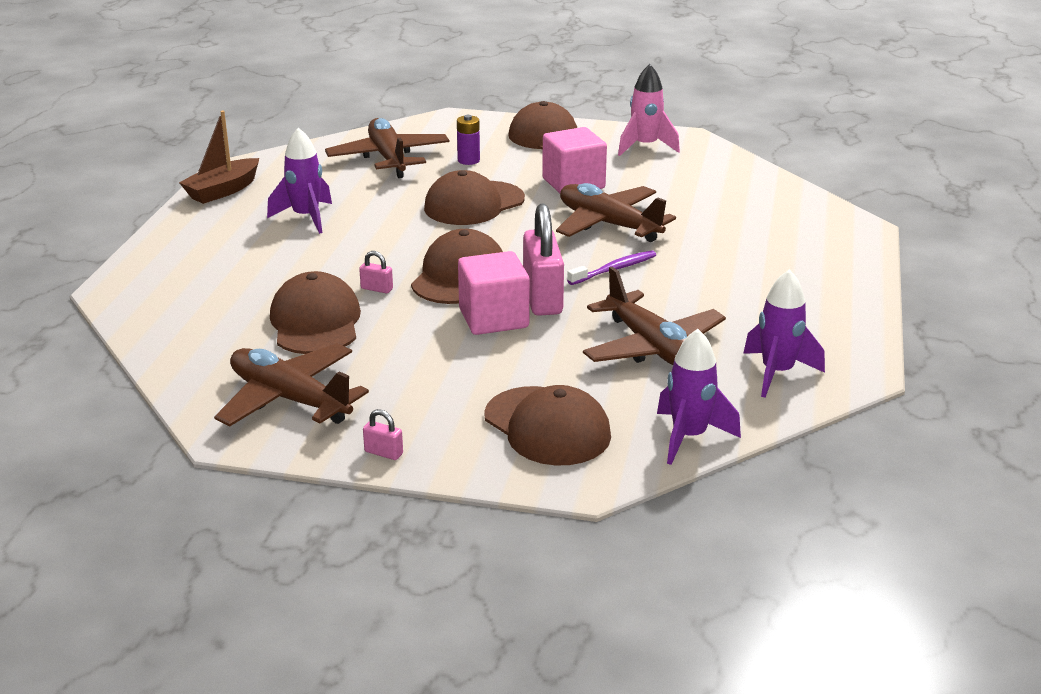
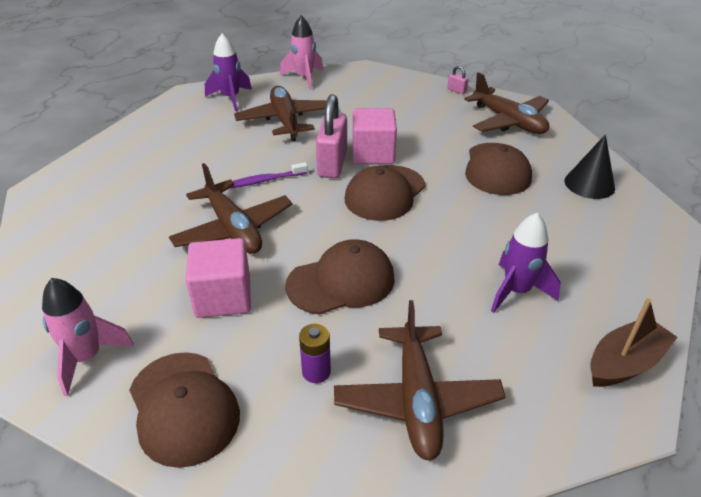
camera: 165 degrees left, 10 degrees up
pink padlock [359,251,393,293] -> none
brown cap [484,385,611,465] -> none
purple rocket [657,329,741,465] -> pink rocket [280,15,323,90]
none -> black cone [565,134,615,199]

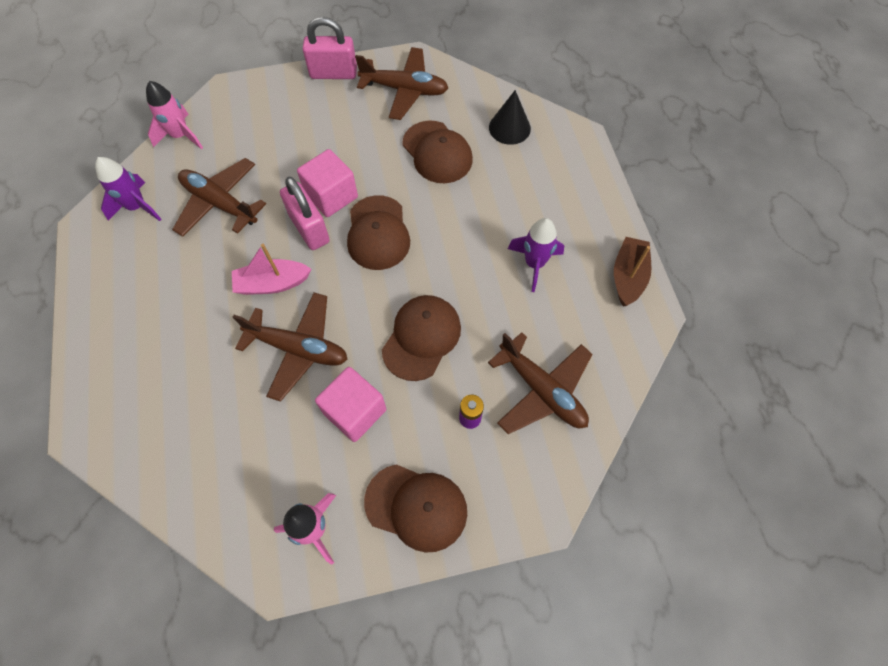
camera: 40 degrees left, 25 degrees up
purple toothbrush [230,162,308,188] -> pink boat [232,244,311,295]
pink padlock [447,66,469,94] -> pink padlock [303,17,357,79], size x2.36

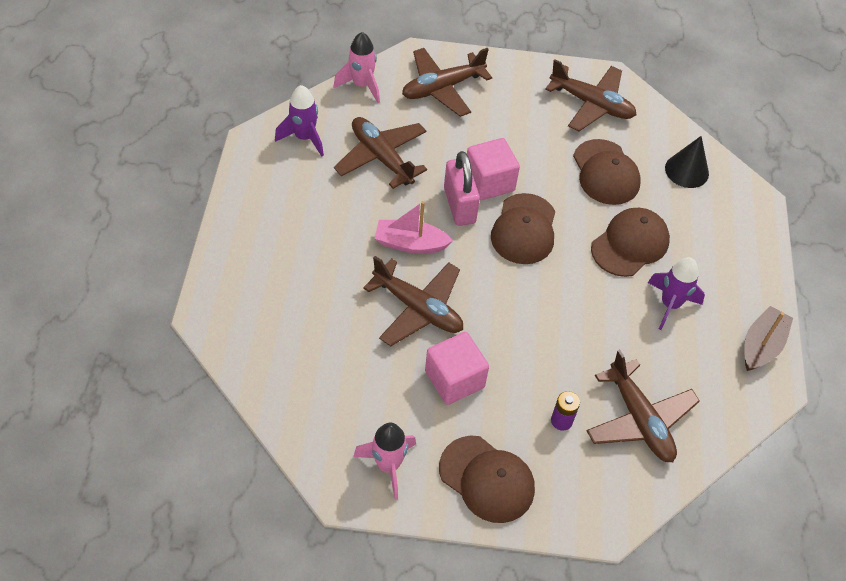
camera: 15 degrees right, 10 degrees down
pink padlock [303,17,357,79] -> none
brown cap [382,295,461,381] -> brown cap moved to [591,208,670,277]
none -> brown plane [402,48,492,117]

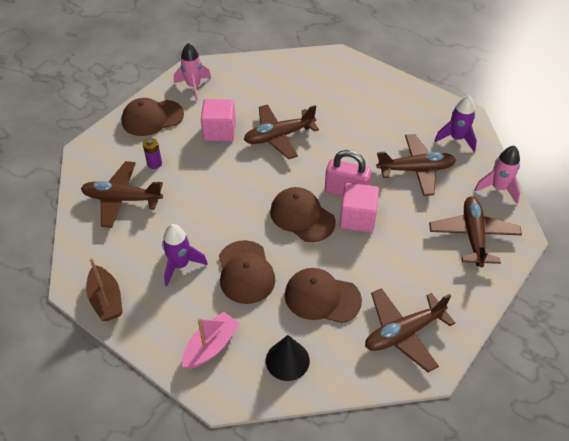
camera: 125 degrees right, 5 degrees down
pink boat [375,201,453,254] -> pink boat moved to [182,312,240,369]

